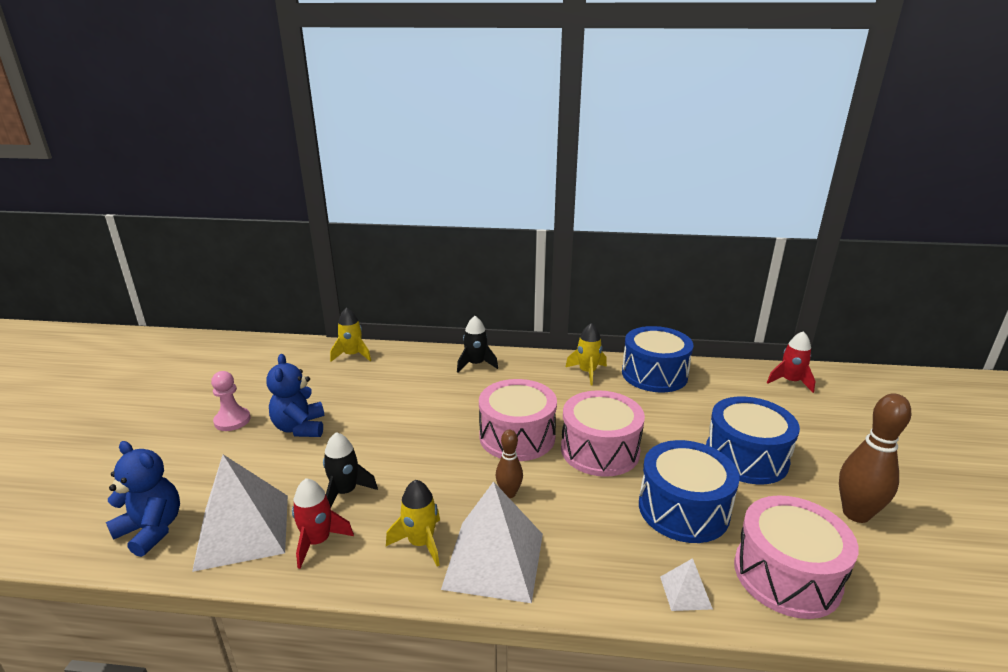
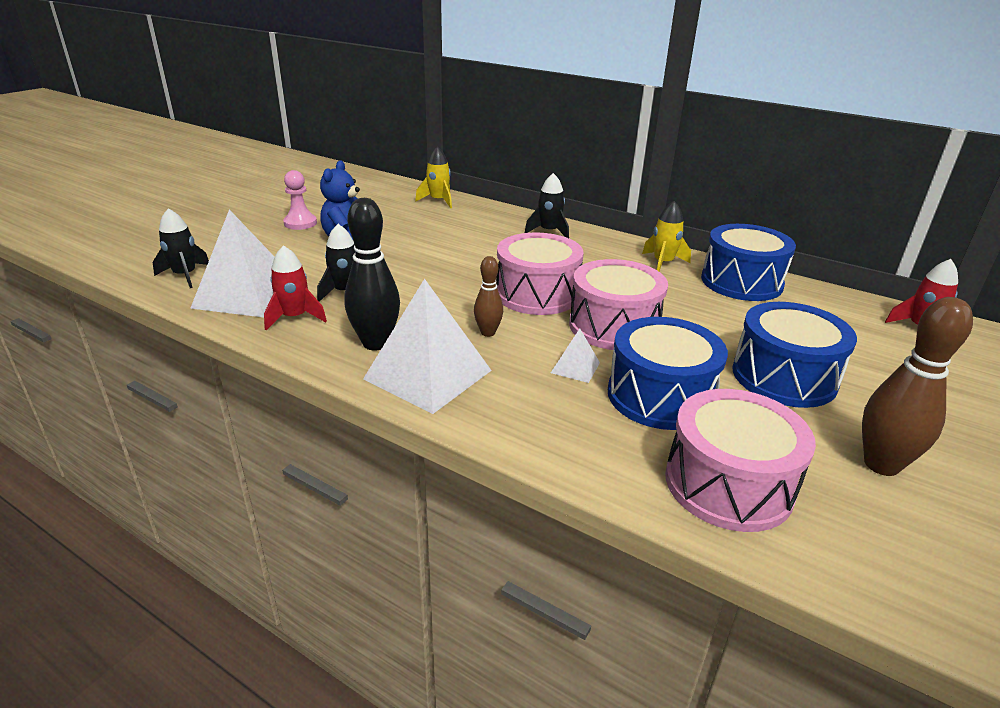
camera: 25 degrees right, 5 degrees up
blue teddy bear [106,441,180,557] -> black rocket [153,208,209,288]
yellow rocket [386,480,440,567] -> black bowling pin [344,198,400,350]
white pyramid [660,558,713,611] -> white pyramid moved to [551,329,600,383]

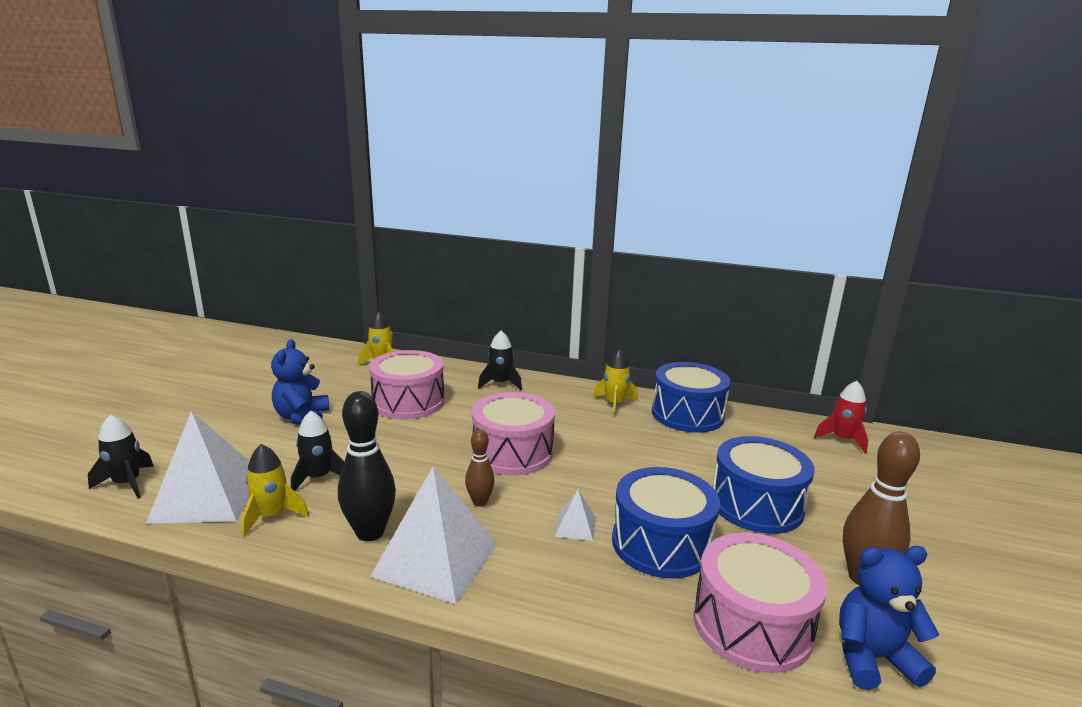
camera: 15 degrees left, 10 degrees down
red rocket [264,245,327,330] -> yellow rocket [241,444,309,537]
pink pawn [283,170,317,230] -> none
pink drum [569,259,668,350] -> pink drum moved to [369,350,444,419]
none -> blue teddy bear [839,546,939,690]

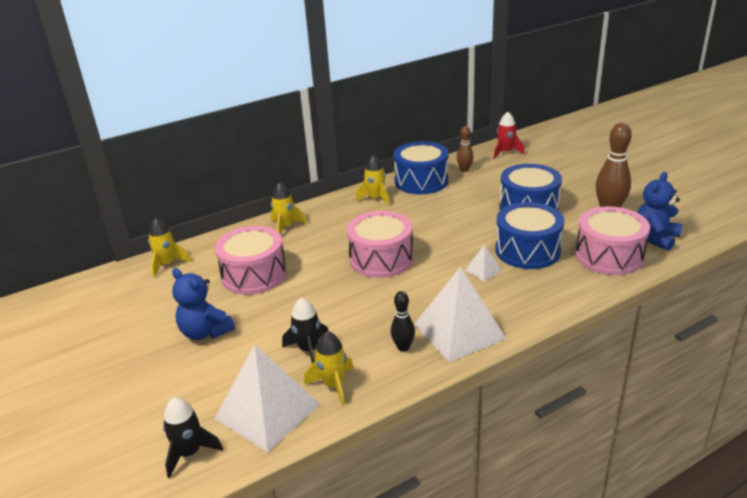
camera: 45 degrees left, 10 degrees up
black bowling pin [338,391,396,541] -> black bowling pin [391,291,415,352], size x0.57
brown bowling pin [465,429,495,506] -> brown bowling pin moved to [457,126,473,172]
black rocket [478,330,522,390] -> yellow rocket [271,182,307,235]

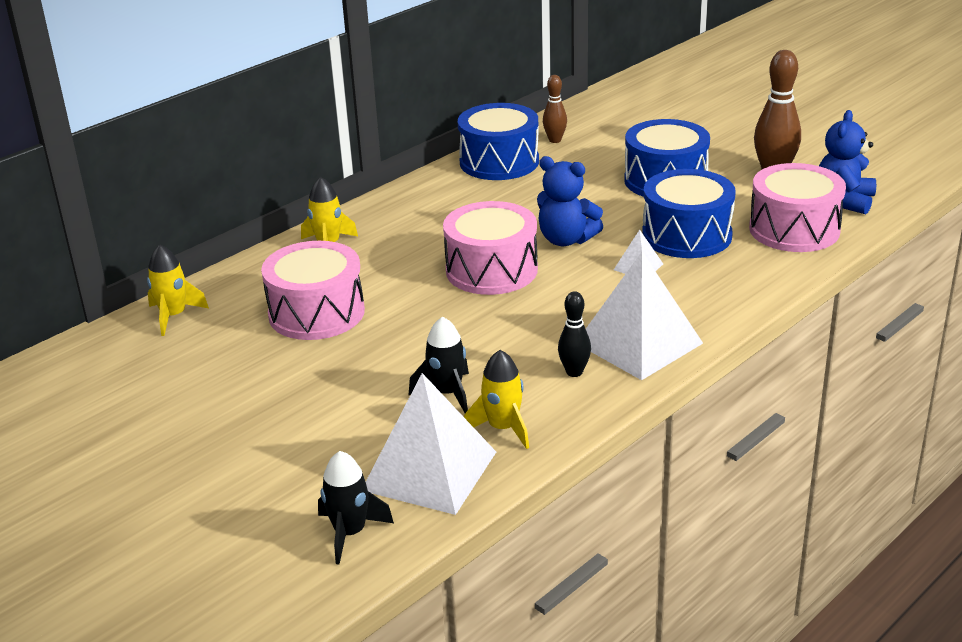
camera: 15 degrees left, 0 degrees up
blue teddy bear [172,268,235,340] -> blue teddy bear moved to [537,156,603,246]
yellow rocket [356,155,390,206] -> none
red rocket [493,112,525,159] -> none

